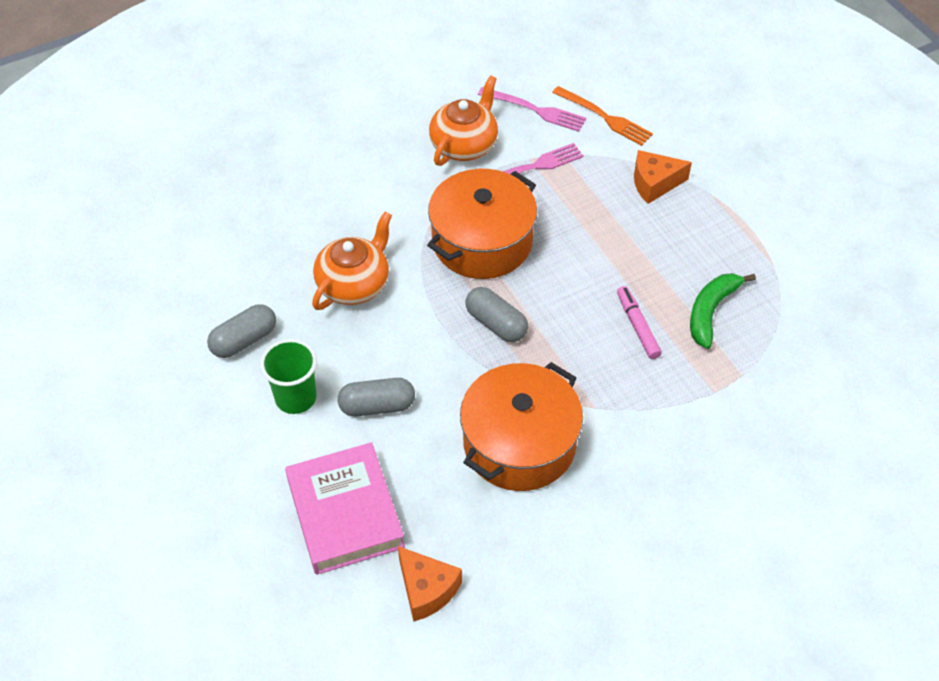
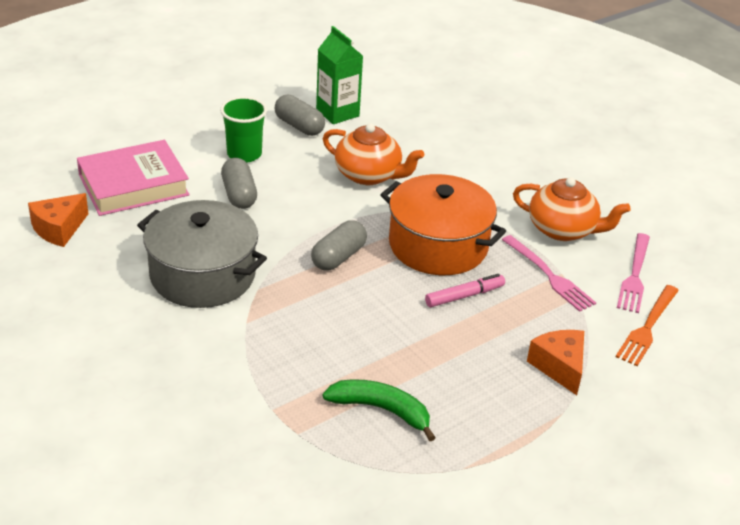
camera: 80 degrees right, 15 degrees down
orange pot [460,362,583,491] -> grey pot [137,200,267,308]
pink marker [617,286,662,359] -> pink marker moved to [425,274,505,307]
none -> green carton [316,26,363,124]

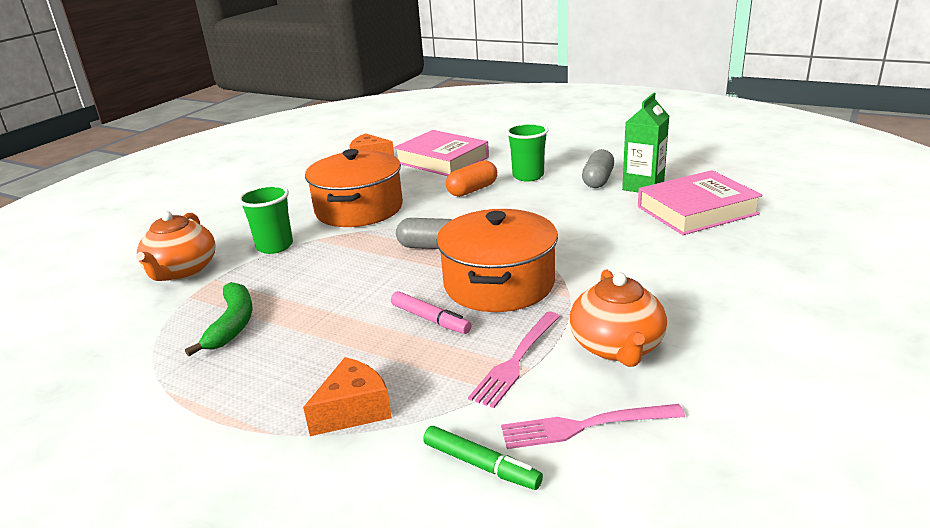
camera: 70 degrees right, 10 degrees down
grey pot [137,200,267,308] -> orange pot [305,149,403,227]
grey capsule [221,158,257,209] -> orange capsule [446,160,497,197]
orange teapot [323,123,424,185] -> orange teapot moved to [136,211,215,281]
orange fork [616,285,679,366] -> green marker [423,426,543,490]
none -> green cup [238,185,293,254]
none -> pink book [638,170,763,235]

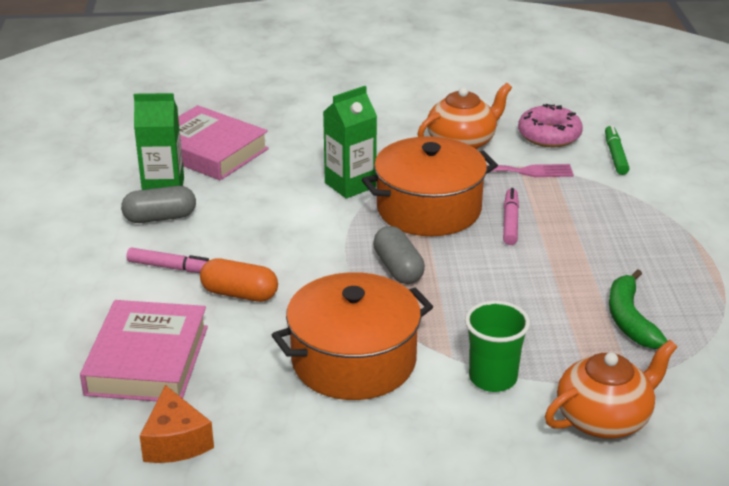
camera: 125 degrees left, 5 degrees up
green banana [185,282,253,356] -> green banana turned 60 degrees counterclockwise [609,269,667,349]
orange cheese [303,357,392,436] -> none
pink fork [501,404,686,449] -> pink donut [518,104,583,147]
green cup [506,123,549,181] -> pink marker [126,248,209,273]
none -> green carton [323,86,377,199]

